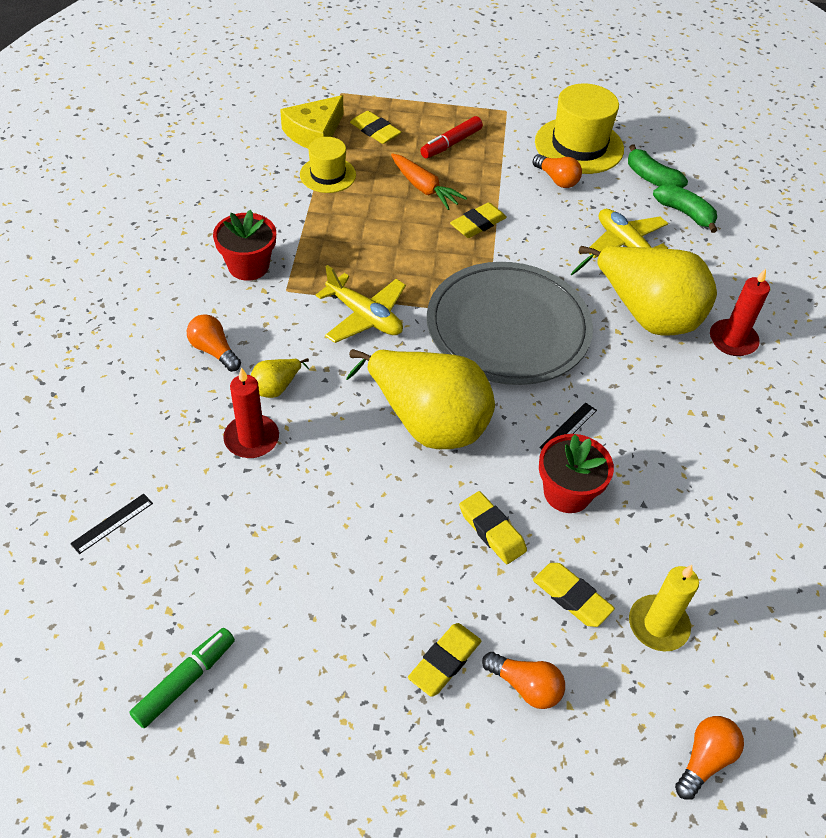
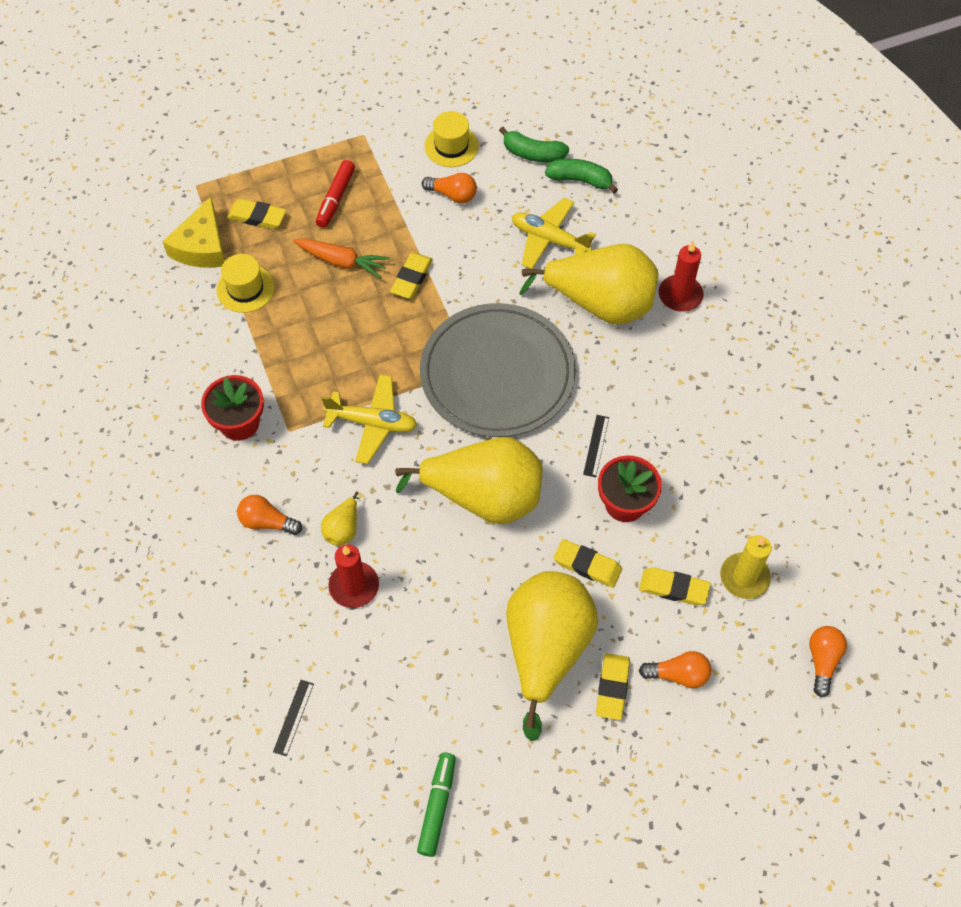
camera: 25 degrees left, 10 degrees up
yellow hat [535,84,624,174] -> yellow hat [424,111,479,167], size x0.60
none -> yellow pear [506,571,598,741]

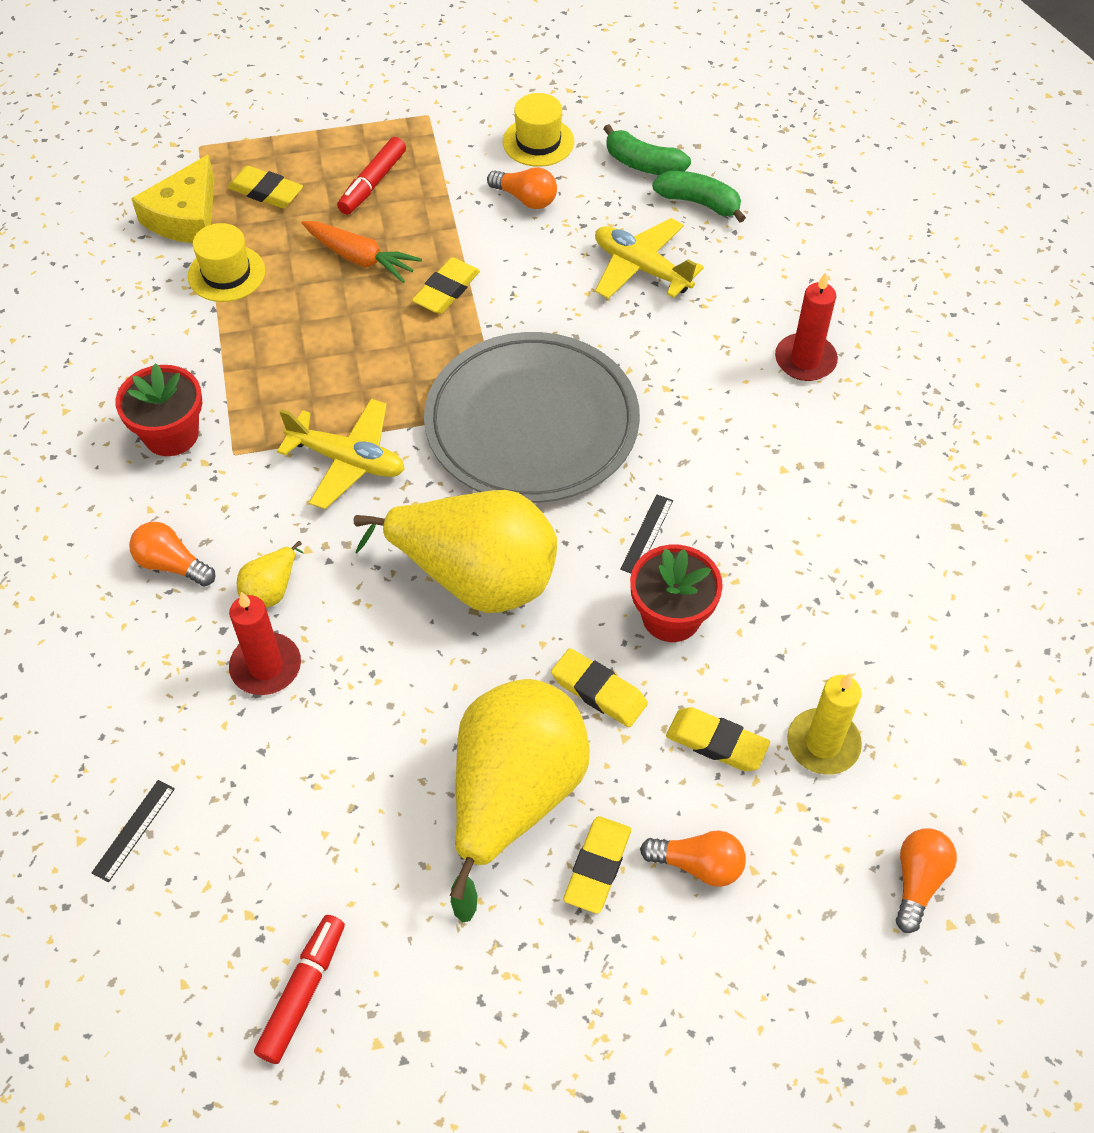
camera: 10 degrees right, 5 degrees down
green marker [417,753,456,857] -> red marker [254,915,345,1064]
yellow pear [519,244,658,325] -> none

